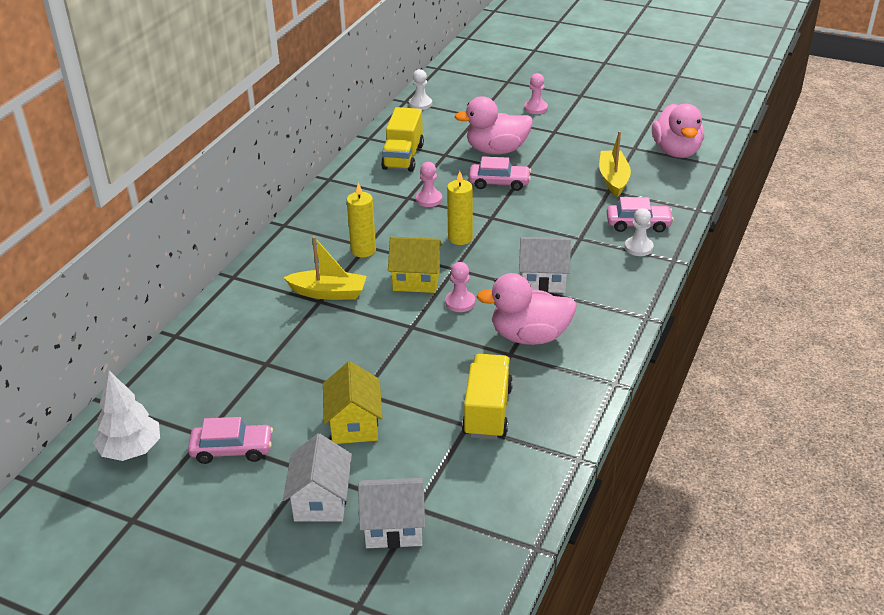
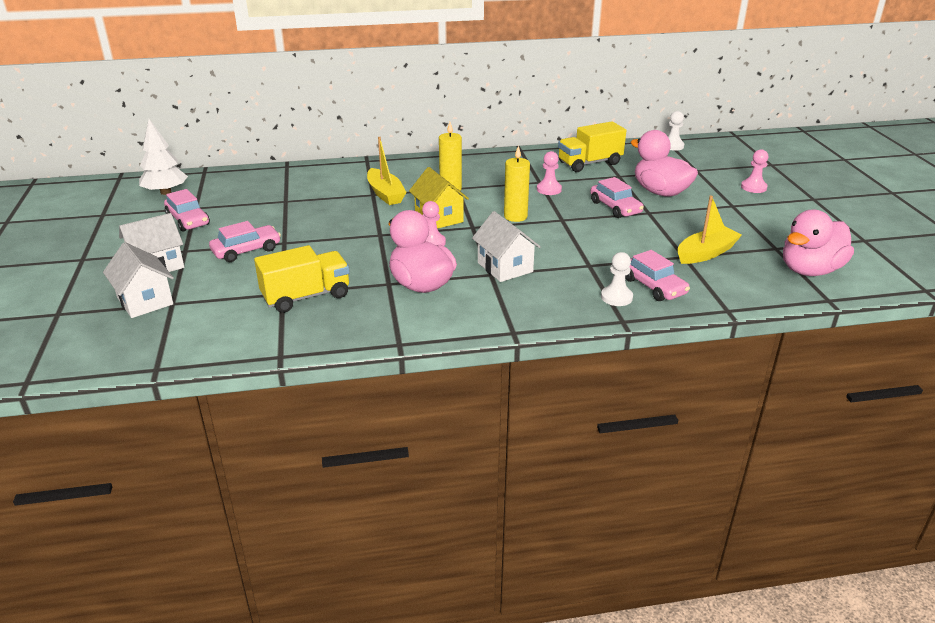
camera: 55 degrees right, 5 degrees down
yellow house [323,361,383,444] -> pink car [209,221,281,262]

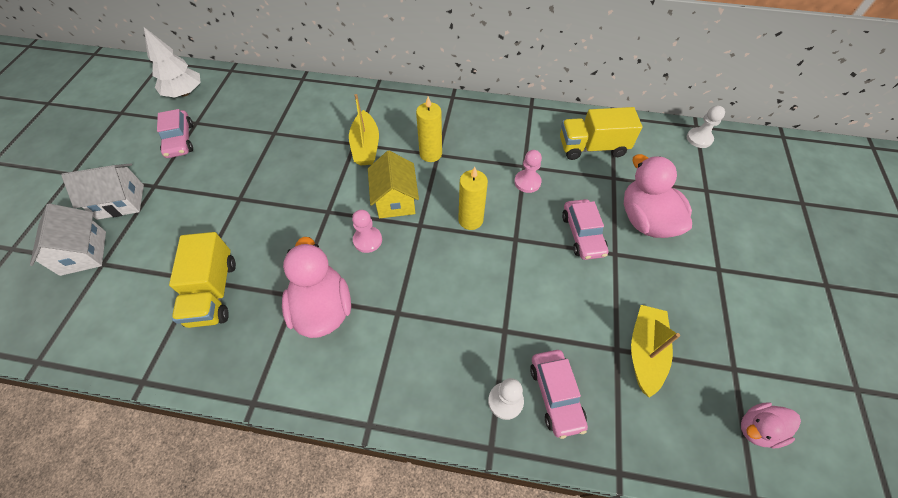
camera: 20 degrees right, 25 degrees up
pink car [209,221,281,262] -> none
yellow truck [254,245,350,313] -> yellow truck turned 90 degrees clockwise [169,232,236,328]
white house [472,211,541,282] -> none
yellow boat [678,195,742,264] -> yellow boat turned 60 degrees counterclockwise [631,305,680,398]
pink pawn [741,149,768,193] -> none
pink duck [783,210,854,276] -> pink duck [741,402,801,448], size x0.56

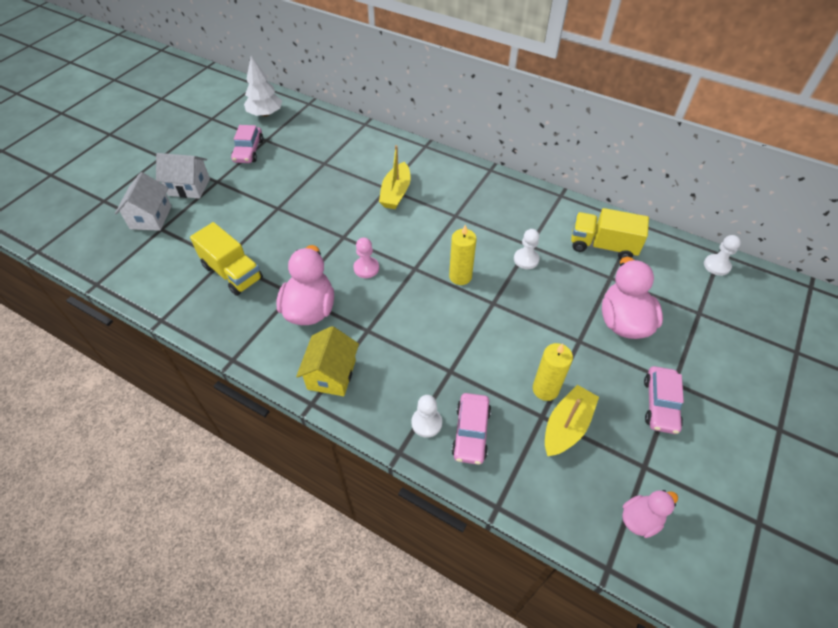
camera: 20 degrees right, 5 degrees down
yellow truck [169,232,236,328] -> yellow truck turned 60 degrees counterclockwise [190,222,263,296]
yellow house [368,151,419,218] -> yellow house moved to [296,326,359,396]
yellow candle [416,97,442,162] -> yellow candle moved to [533,343,573,401]
pink pawn [514,150,542,193] -> white pawn [514,229,540,269]
pink car [562,199,608,260] -> pink car moved to [644,366,684,434]
pink duck [741,402,801,448] -> pink duck turned 150 degrees clockwise [622,490,678,538]

